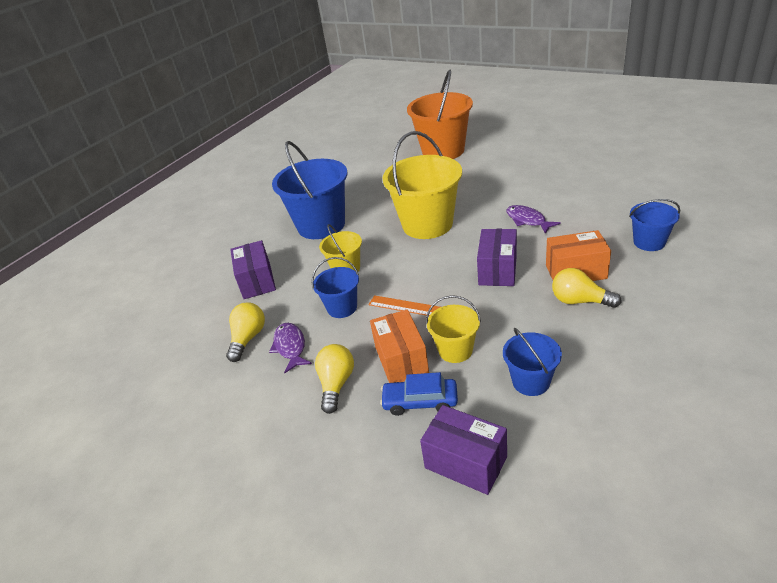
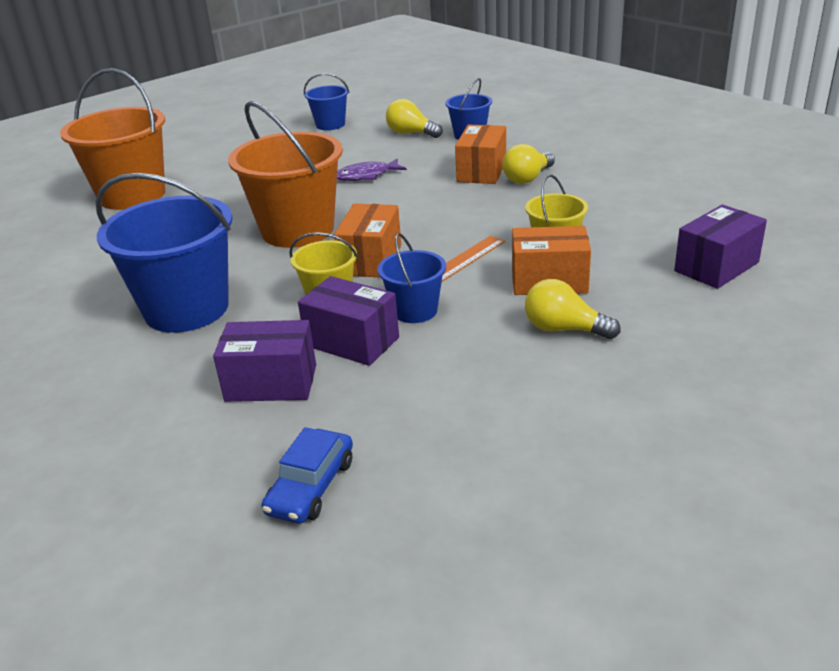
camera: 75 degrees left, 5 degrees down
yellow light bulb [226,302,265,362] -> yellow light bulb moved to [386,99,443,138]
purple fish [269,323,312,373] -> none
blue car [380,372,458,416] -> blue car moved to [261,427,353,523]
yellow bucket [382,131,462,239] -> orange bucket [228,101,343,248]
purple box [477,229,517,286] -> purple box moved to [298,276,399,366]
blue bucket [503,328,562,396] -> blue bucket moved to [304,73,349,130]
none -> orange box [334,204,401,278]

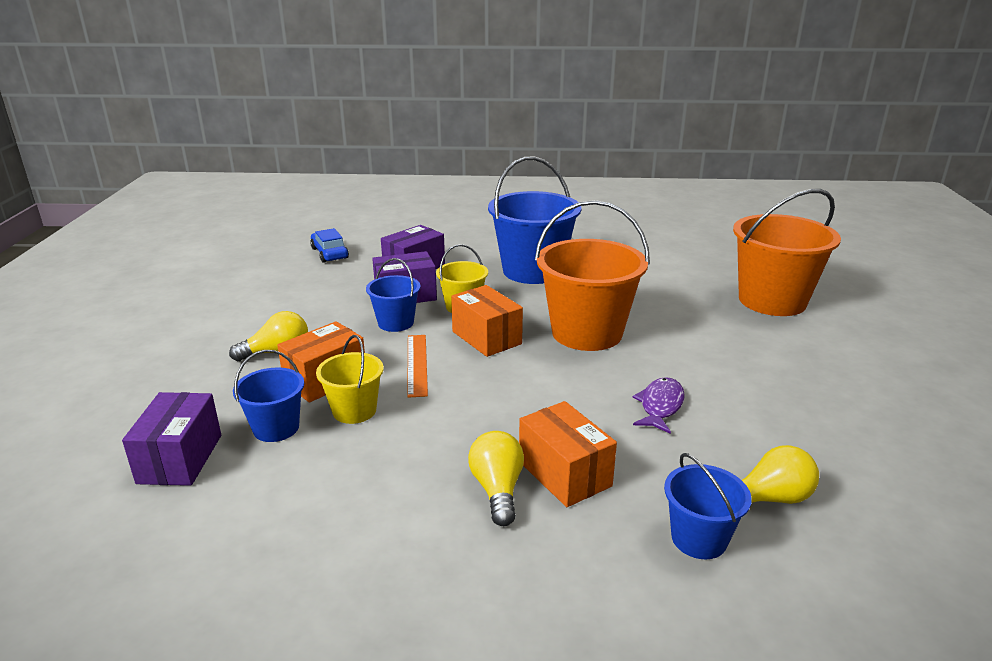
camera: 130 degrees right, 5 degrees down
blue bucket [304,73,349,130] -> blue bucket moved to [233,350,304,442]

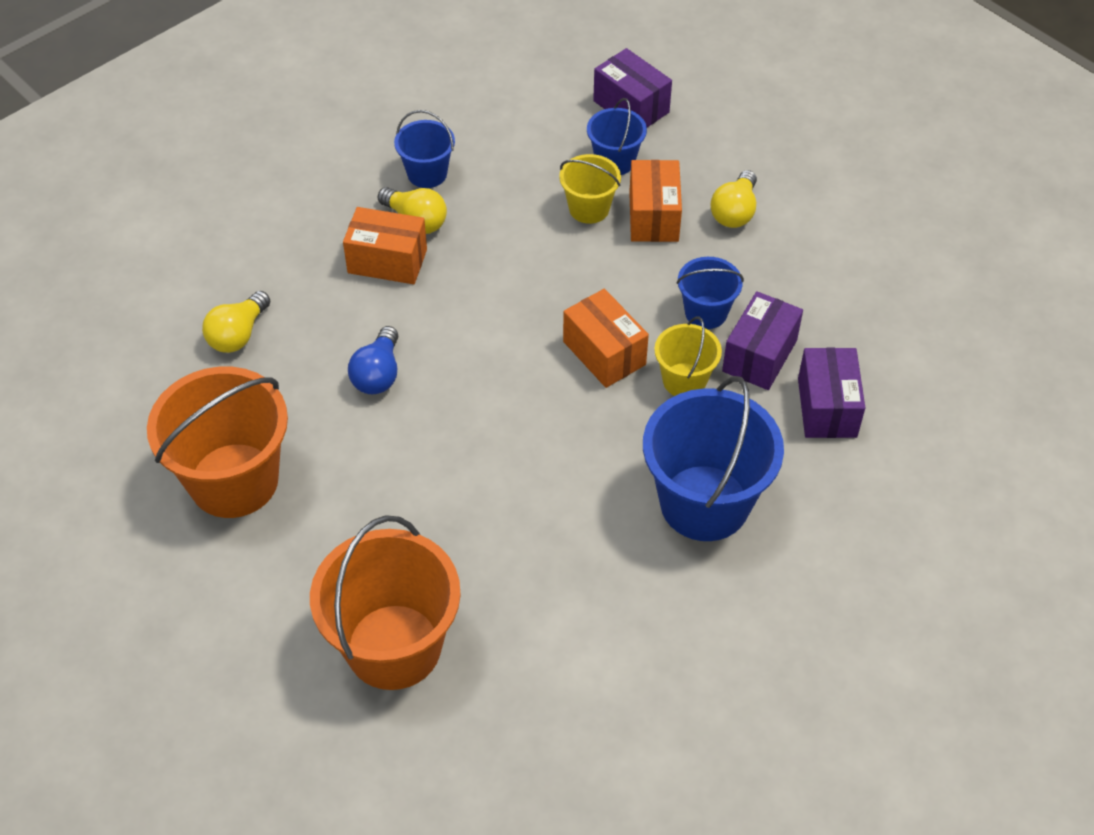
camera: 135 degrees right, 25 degrees up
blue car [310,228,349,263] -> none
orange ruler [407,335,428,398] -> none
orange box [451,285,523,357] -> orange box turned 45 degrees clockwise [563,289,649,388]
orange bucket [535,200,650,351] -> orange bucket moved to [147,367,288,518]
purple fish [632,377,685,434] -> blue light bulb [348,326,398,394]
blue bucket [664,453,752,559] -> blue bucket moved to [394,110,455,188]

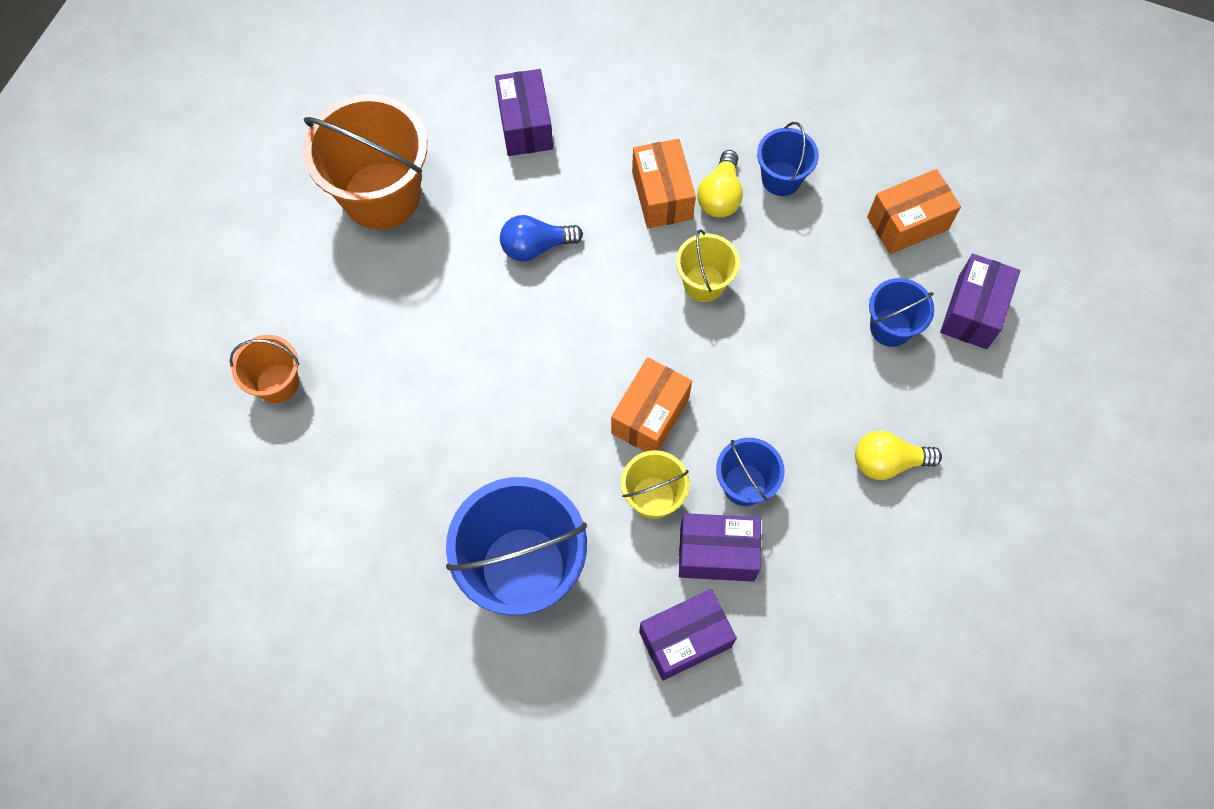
camera: 65 degrees right, 15 degrees up
yellow light bulb [202,291,270,353] -> purple box [495,69,553,156]
orange bucket [310,515,461,690] -> orange bucket [230,335,299,403], size x0.52
yellow bucket [559,154,621,224] -> yellow bucket moved to [676,229,740,302]
orange box [629,160,682,242] -> orange box moved to [867,169,961,254]

